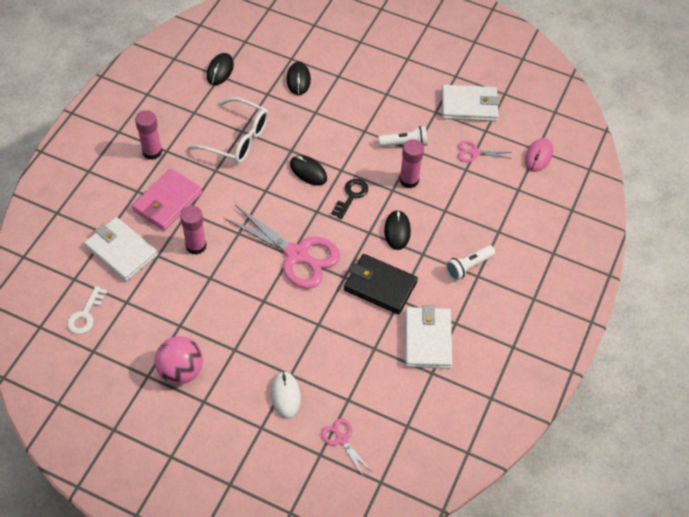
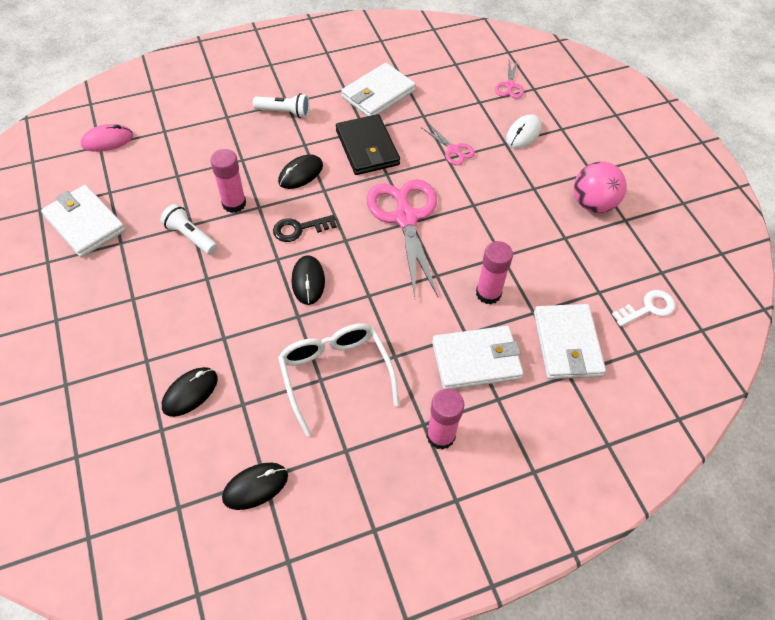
camera: 135 degrees left, 0 degrees up
pink wallet [132,169,202,231] -> white wallet [432,326,524,389]
pink scissors [458,141,513,162] -> pink scissors moved to [422,123,475,165]

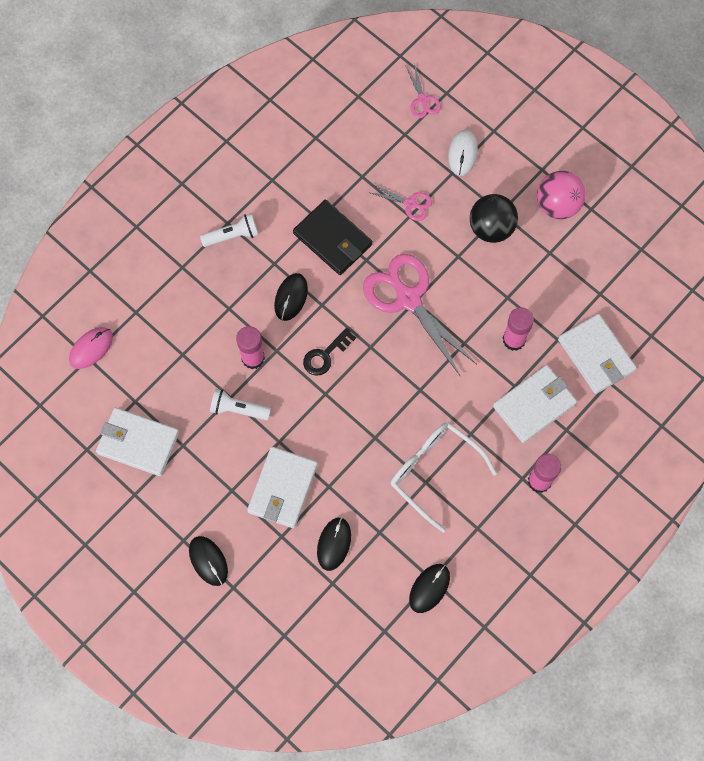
camera: 25 degrees left, 15 degrees up
black mouse [291,255,325,305] -> black mouse moved to [189,536,228,586]
white wallet [341,63,416,116] -> white wallet moved to [247,447,318,528]
white key [612,290,675,326] -> none
none -> black ball [470,194,518,243]

